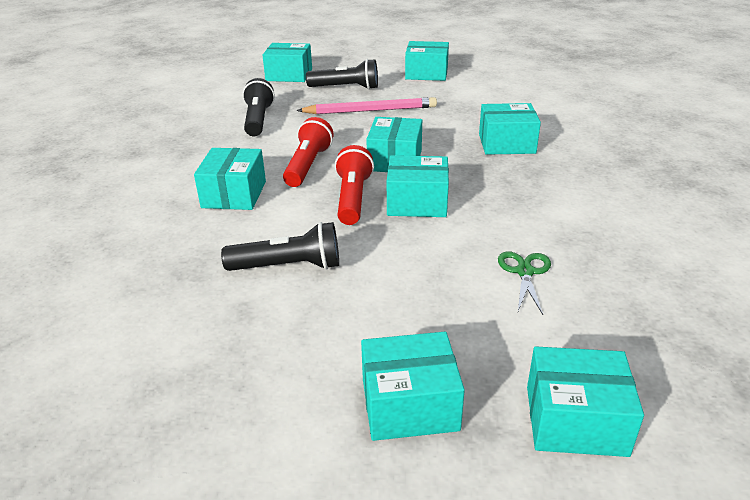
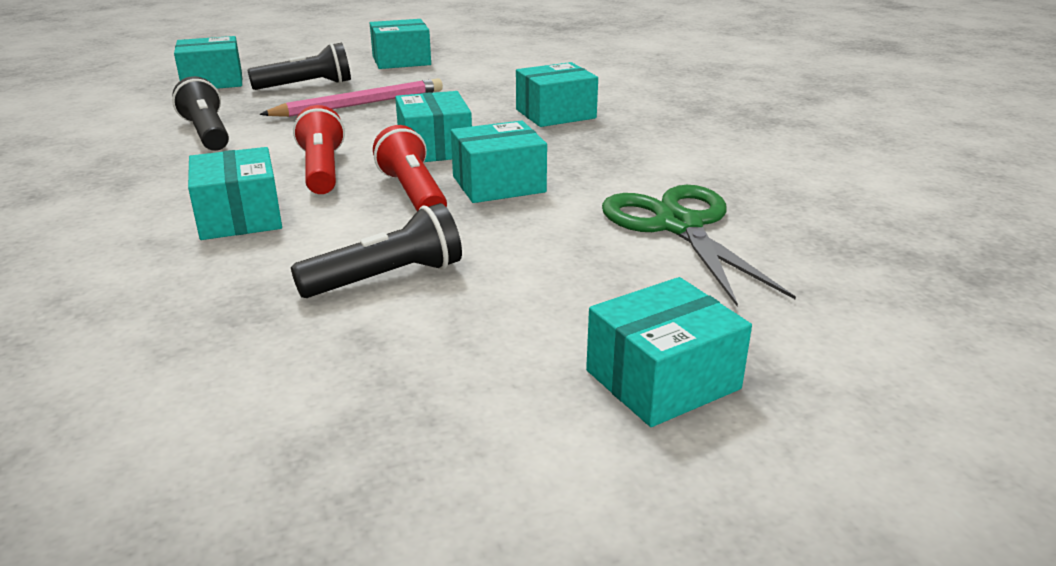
camera: 25 degrees left, 5 degrees down
green scissors [498,251,551,315] -> green scissors [602,185,796,306], size x1.97
turquoise box [527,346,644,457] -> none

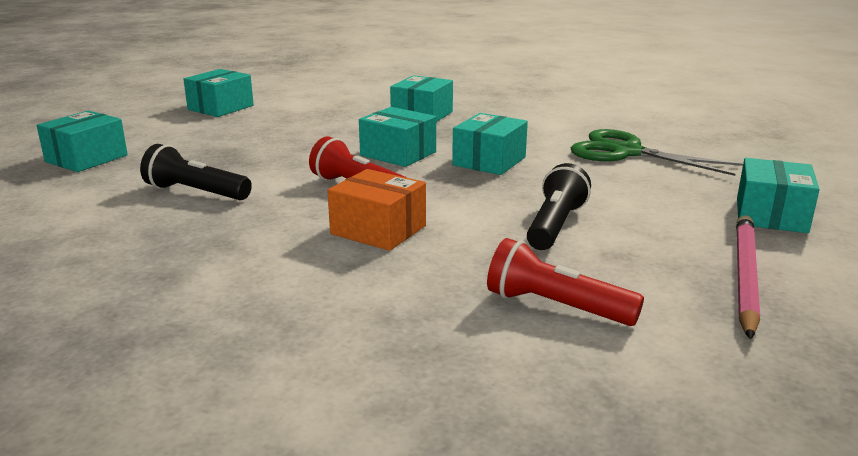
camera: 40 degrees left, 5 degrees down
turquoise box [188,147,282,240] -> orange box [327,169,426,251]
black flashlight [247,43,351,90] -> none
pink pencil [259,78,443,117] -> pink pencil moved to [736,215,760,340]
red flashlight [373,125,447,211] -> red flashlight moved to [487,238,644,326]

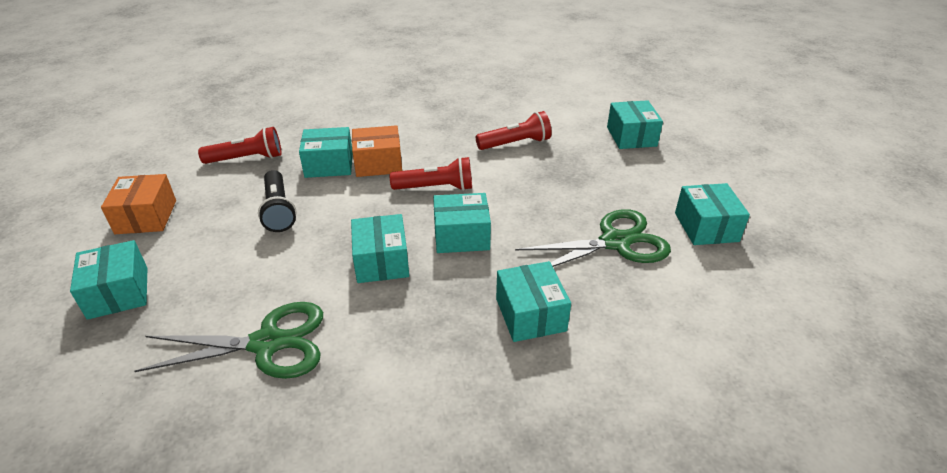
camera: 140 degrees right, 15 degrees up
black flashlight [140,144,252,200] -> red flashlight [476,111,551,150]
pink pencil [736,215,760,340] -> orange box [101,174,176,234]
none -> turquoise box [299,127,353,178]
none -> green scissors [515,209,671,267]

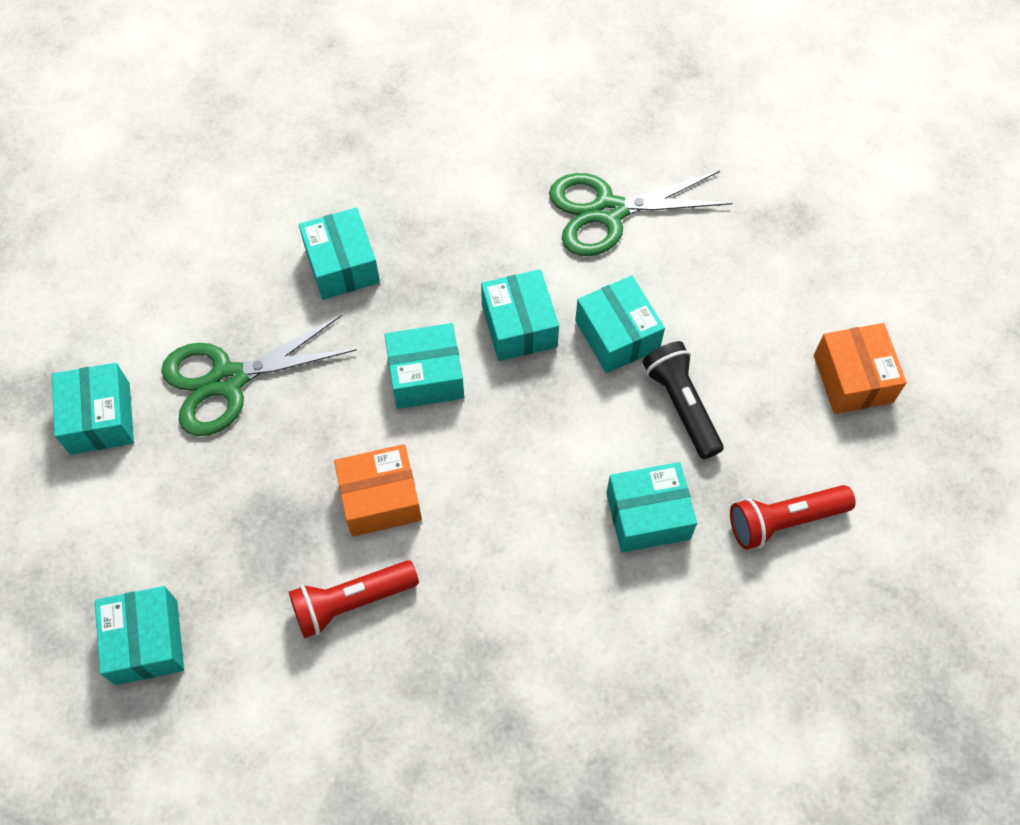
camera: 175 degrees right, 25 degrees up
turquoise box [70,240,147,320] -> turquoise box moved to [575,276,665,373]
orange box [352,125,402,177] -> orange box moved to [334,444,422,537]
red flashlight [390,157,472,191] -> none

